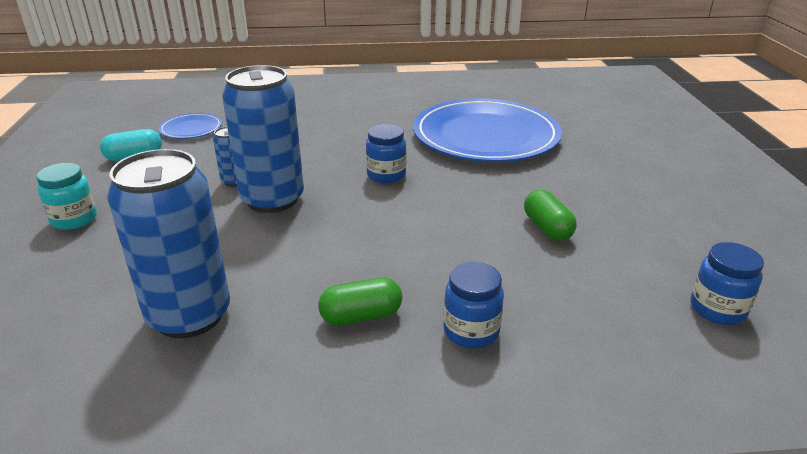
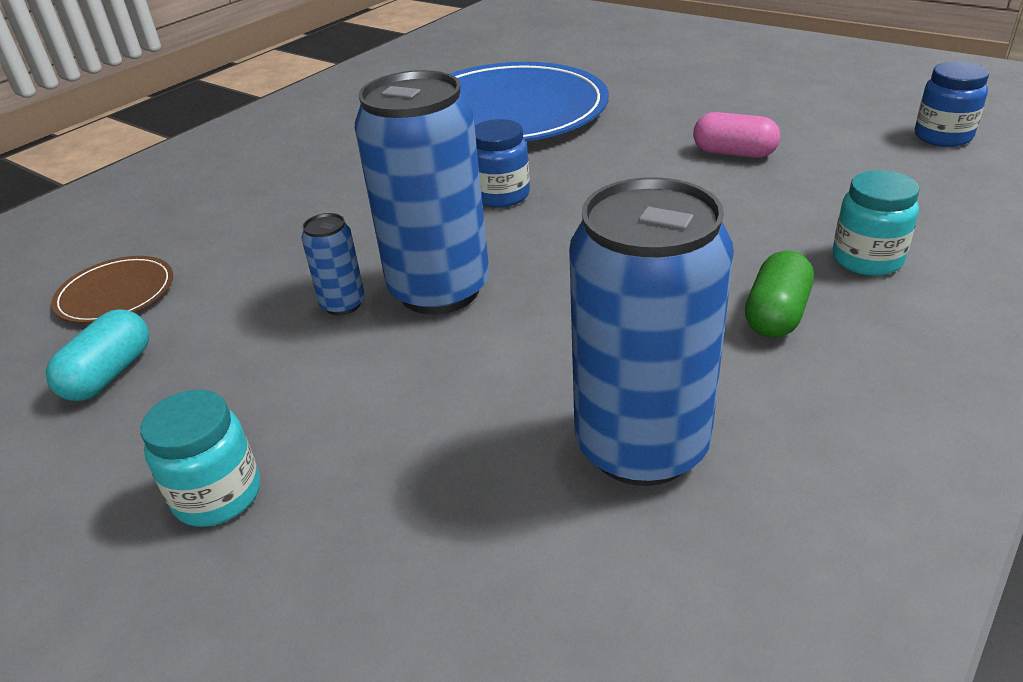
camera: 45 degrees left, 5 degrees up
blue plate [159,113,222,139] -> brown plate [51,256,173,323]
blue jar [443,262,504,348] -> turquoise jar [833,170,920,276]
green capsule [524,190,577,241] -> pink capsule [693,112,780,158]

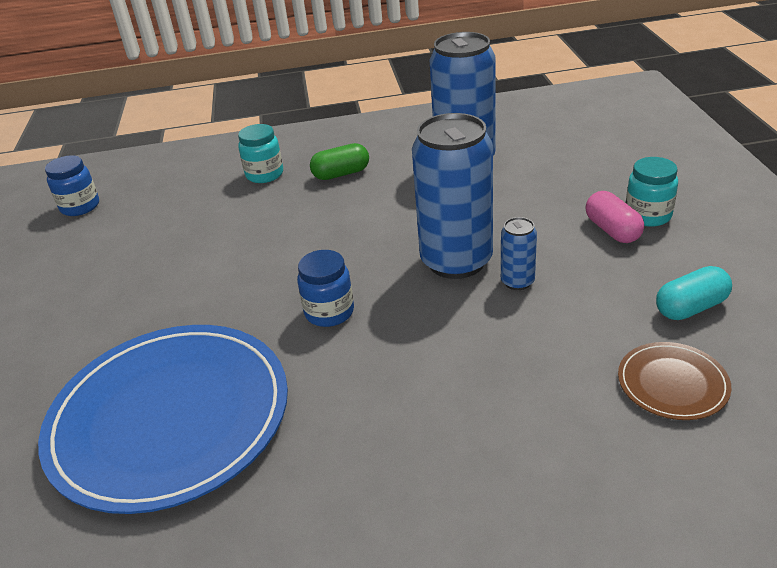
camera: 135 degrees left, 0 degrees up
pink capsule [693,112,780,158] -> pink capsule moved to [586,191,644,243]

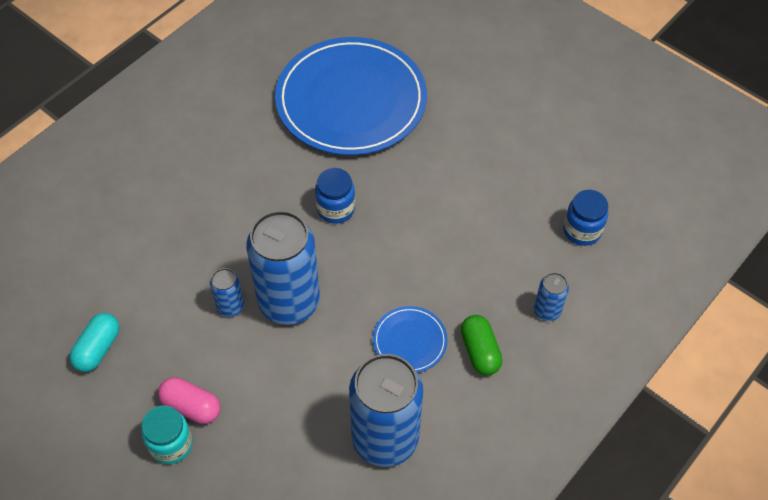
camera: 135 degrees right, 20 degrees up
blue jar [45,155,99,216] -> blue jar moved to [563,190,608,246]
turquoise jar [238,124,283,183] -> blue can [534,273,569,321]
green capsule [310,143,369,180] -> green capsule turned 45 degrees counterclockwise [461,315,502,375]
brown plate [618,342,731,420] -> none
none -> blue plate [373,306,448,373]

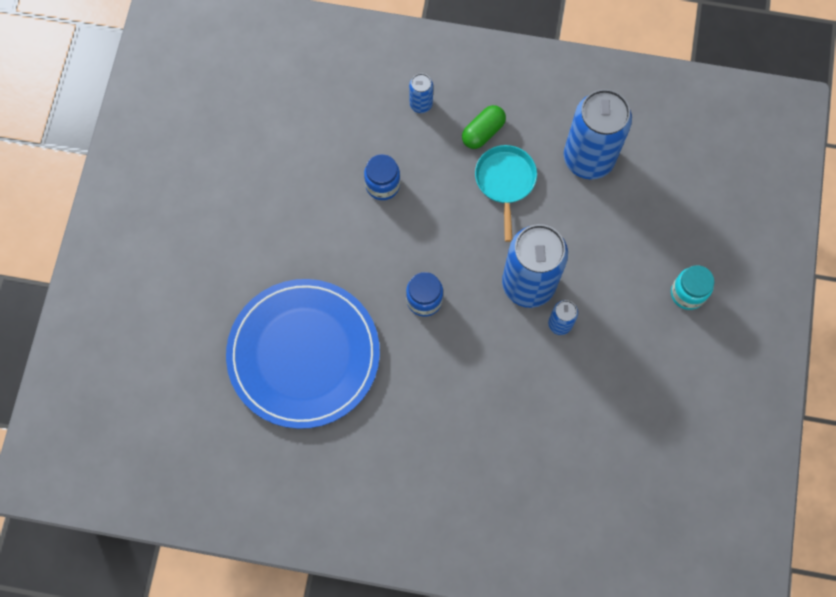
camera: 120 degrees left, 15 degrees up
turquoise capsule [69,313,119,372] -> none
pink capsule [158,377,220,424] -> none
blue plate [373,306,448,373] -> turquoise pan [475,145,537,242]
blue jar [563,190,608,246] -> blue jar moved to [364,154,400,200]

